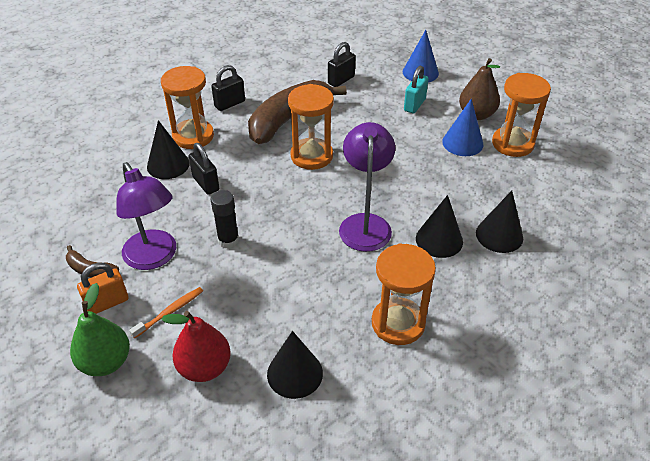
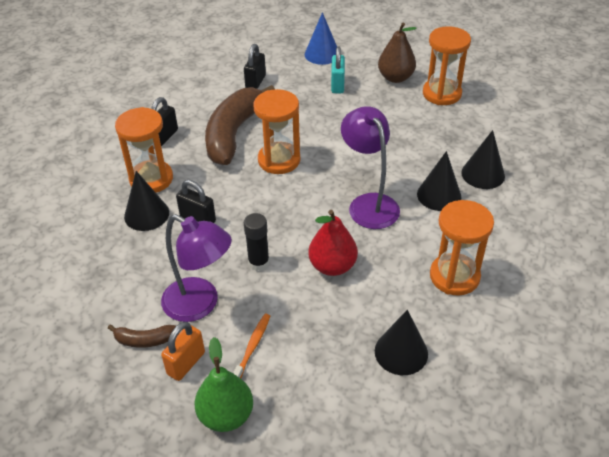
camera: 25 degrees left, 0 degrees up
red pear [161,311,231,382] -> red pear moved to [308,210,358,276]
blue cone [442,99,484,156] -> none

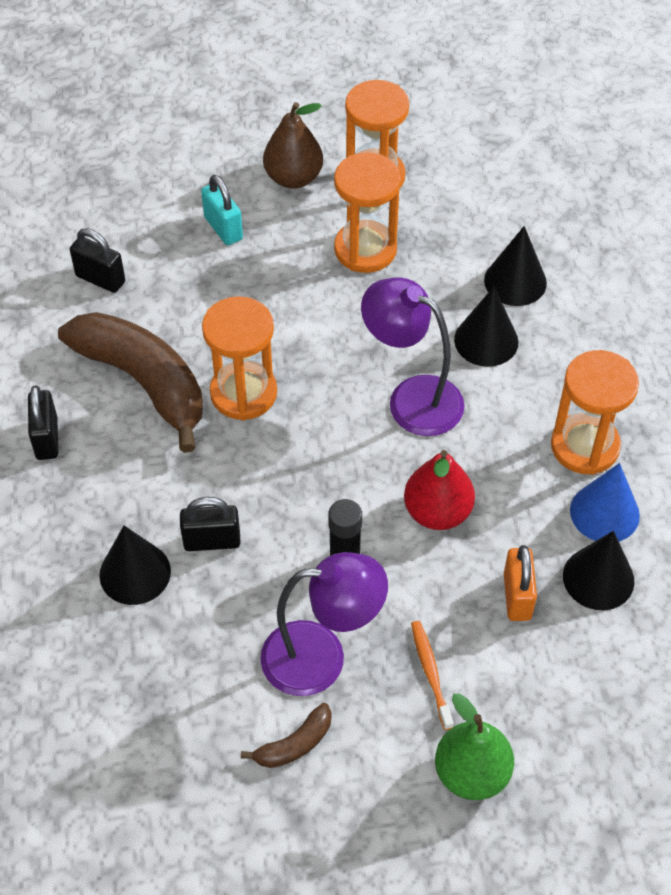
camera: 35 degrees left, 10 degrees up
orange hourglass [115,107,173,193] -> orange hourglass moved to [334,152,401,273]
orange padlock [161,322,205,381] -> orange padlock moved to [504,545,537,621]
brown banana [205,85,275,165] -> brown banana turned 150 degrees clockwise [58,312,203,453]
black padlock [244,44,266,89] -> black padlock turned 45 degrees counterclockwise [70,228,125,293]
blue cone [305,12,337,65] -> blue cone moved to [570,463,640,541]

